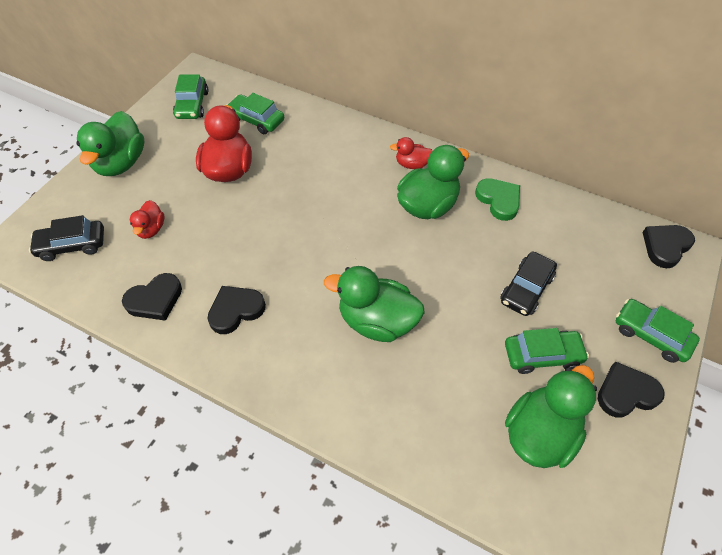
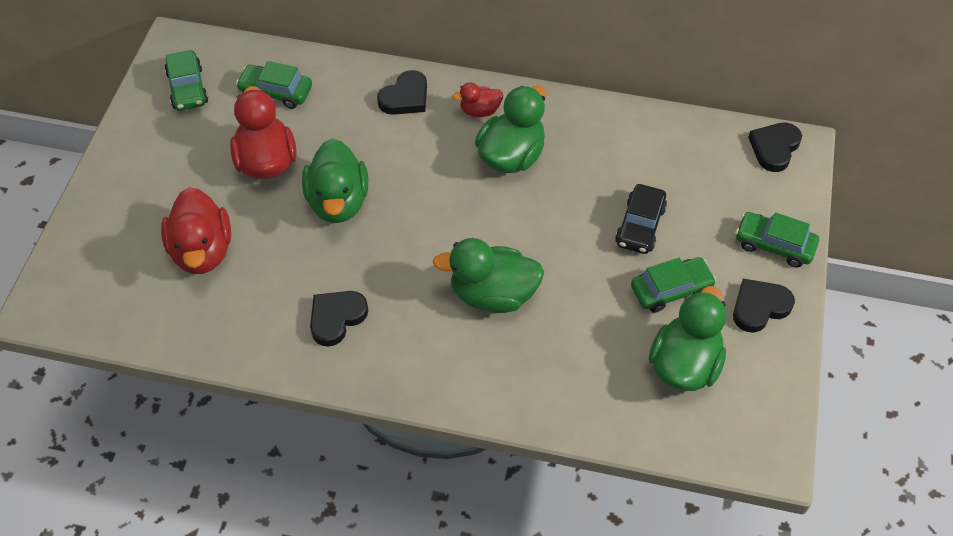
camera: 15 degrees left, 0 degrees up
black car [29,215,104,261] -> none
green duck [76,111,145,176] -> green duck moved to [302,139,368,223]
black heart [122,273,182,321] -> black heart moved to [377,70,427,115]
red duck [130,200,164,239] -> red duck [161,187,231,274], size x1.88
green heart [475,178,520,221] -> none

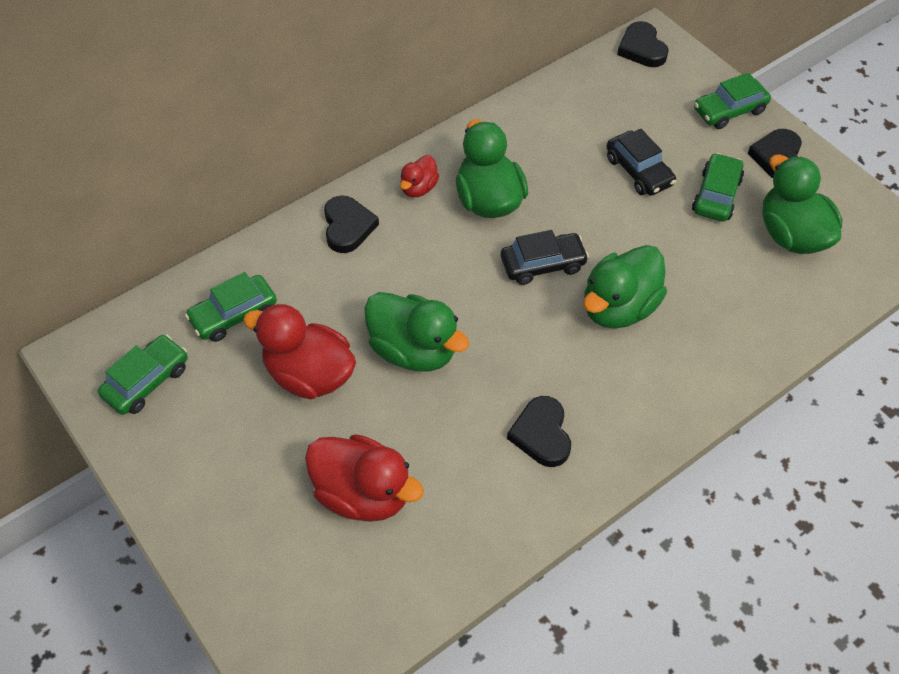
camera: 50 degrees left, 0 degrees up
green car [165,50,208,111] -> green car turned 75 degrees counterclockwise [98,335,188,415]
none -> black car [501,230,589,285]

